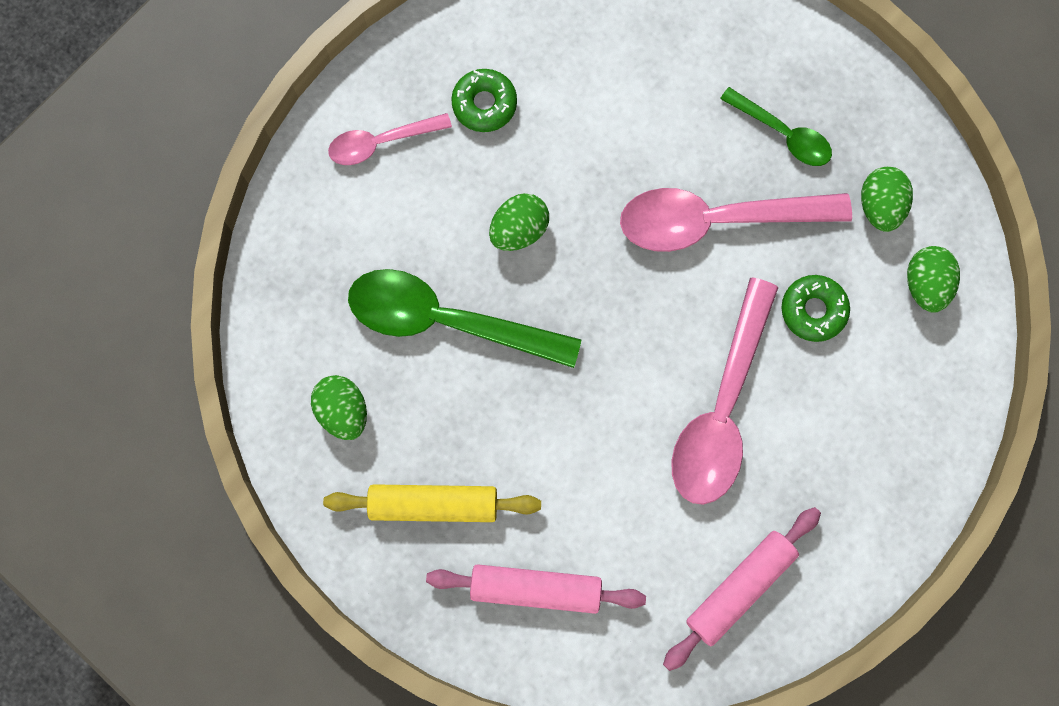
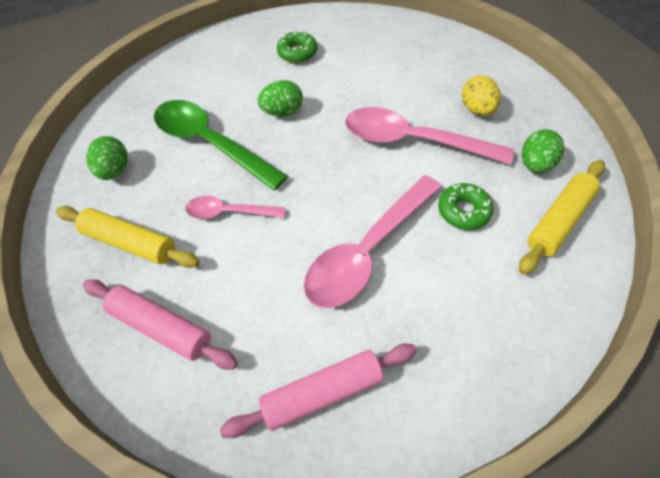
camera: 25 degrees right, 20 degrees down
pink spoon [328,113,452,165] -> pink spoon moved to [186,196,286,219]
green spoon [720,87,832,166] -> yellow egg [462,75,501,116]
green egg [907,246,960,312] -> yellow rolling pin [519,160,605,275]

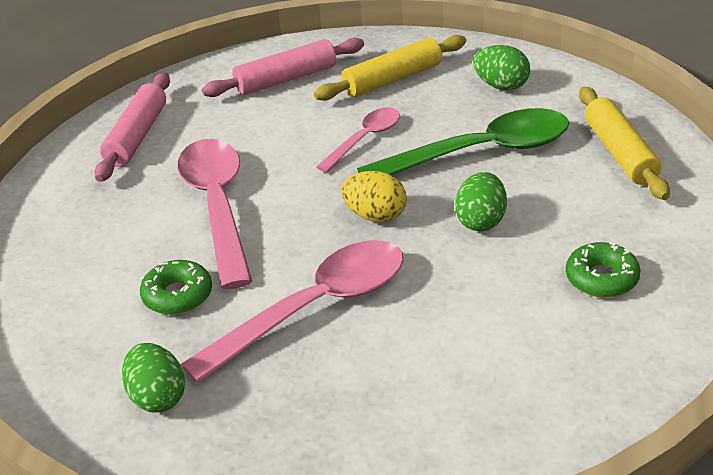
camera: 125 degrees right, 20 degrees down
yellow egg [462,75,501,116] -> yellow egg moved to [341,171,407,222]
yellow rolling pin [519,160,605,275] -> yellow rolling pin moved to [579,87,670,200]

